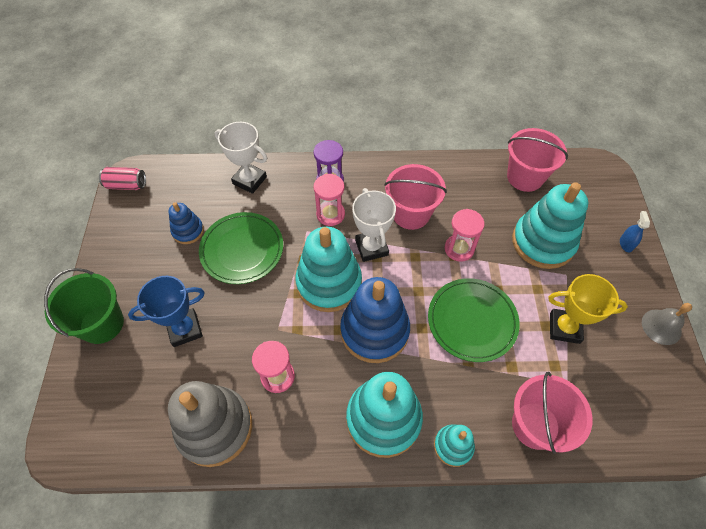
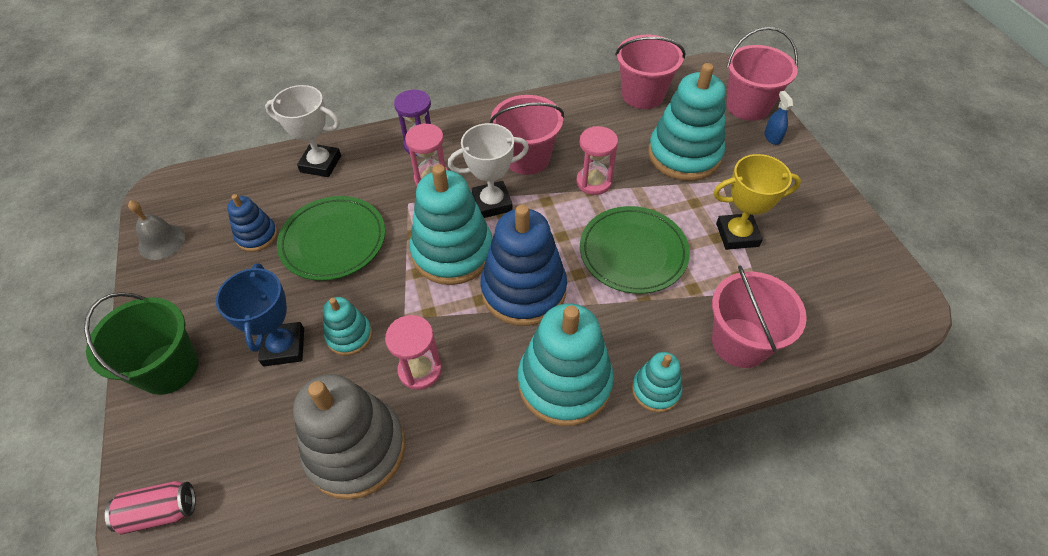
camera: 15 degrees left, 5 degrees down
pink can [99,167,146,190] -> pink can moved to [105,481,196,534]
blue trophy [128,276,205,347] -> blue trophy turned 60 degrees counterclockwise [216,263,304,367]
white trophy [352,188,396,262] -> white trophy turned 75 degrees counterclockwise [448,123,529,218]
grey bell [642,303,692,345] -> grey bell moved to [128,201,185,260]
none -> turquoise stacking toy [323,297,372,356]
none -> pink bucket [727,27,798,121]

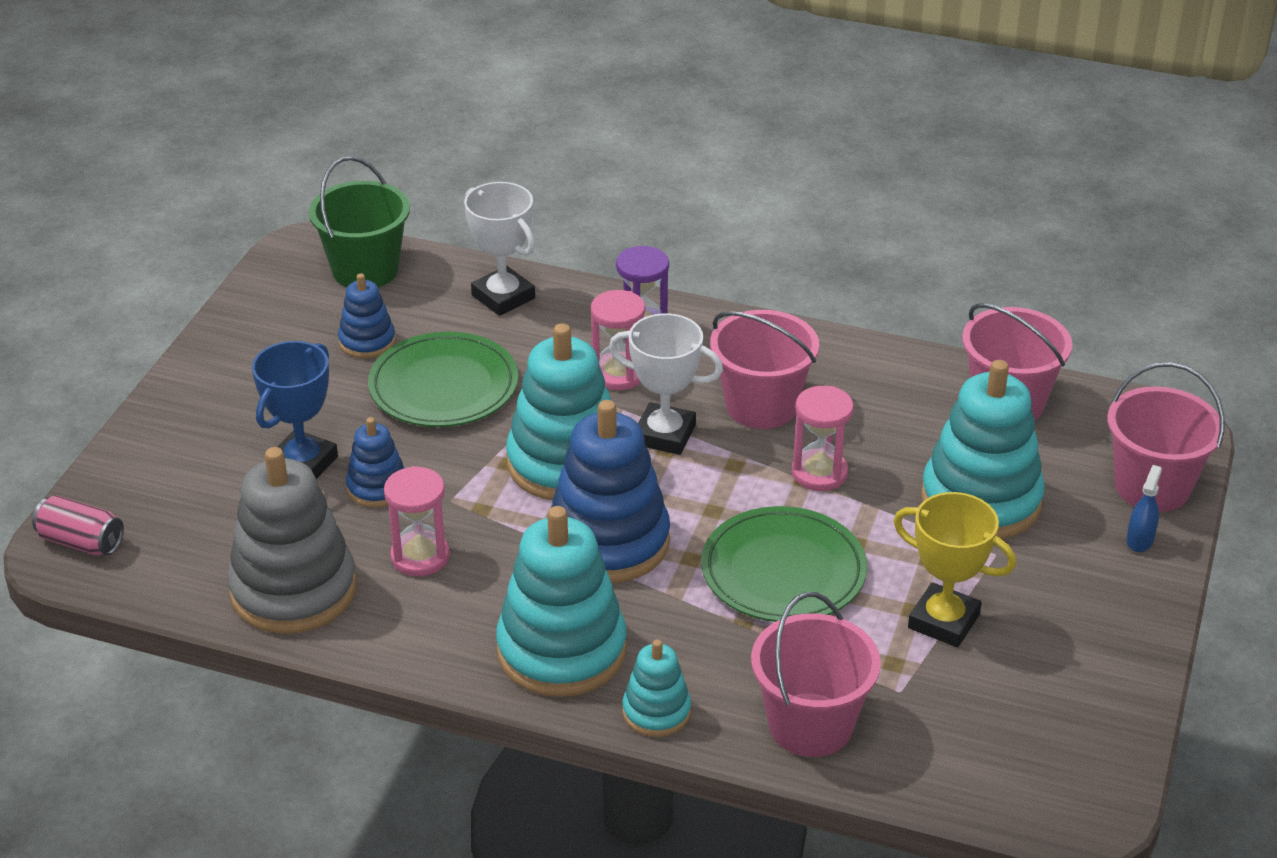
camera: 35 degrees right, 15 degrees down
green bucket [84,292,198,395] -> green bucket moved to [309,156,410,288]
grey bell [128,201,185,260] -> none
turquoise stacking toy [323,297,372,356] -> blue stacking toy [346,417,404,508]

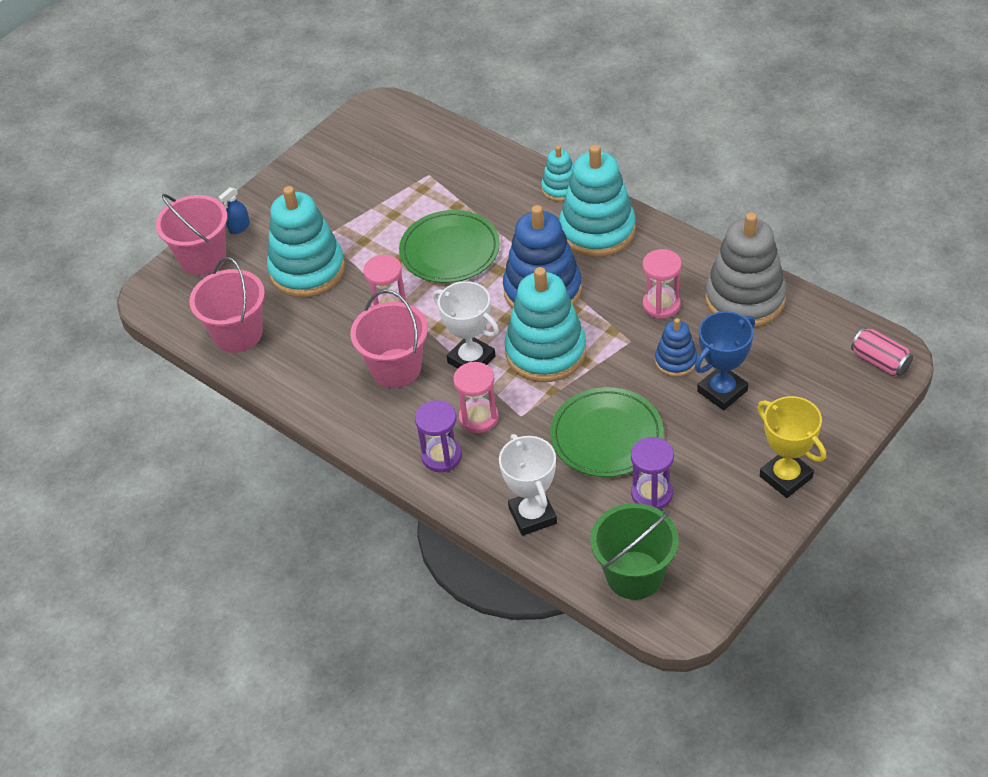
camera: 155 degrees left, 10 degrees up
blue stacking toy [338,273,395,359] -> purple hourglass [631,437,674,510]
pink bucket [751,592,881,757] -> none
yellow trophy [893,492,1016,647] -> yellow trophy moved to [757,396,826,498]

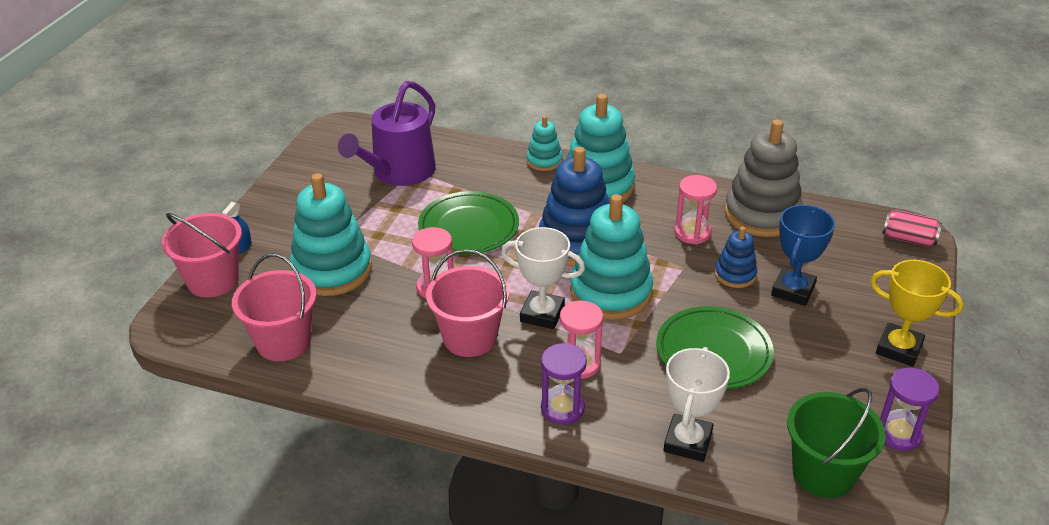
camera: 25 degrees left, 10 degrees down
white trophy [499,434,557,536] -> white trophy turned 60 degrees clockwise [663,347,730,462]
purple hourglass [631,437,674,510] -> purple hourglass moved to [880,368,940,451]
none -> purple watering can [338,81,436,186]

